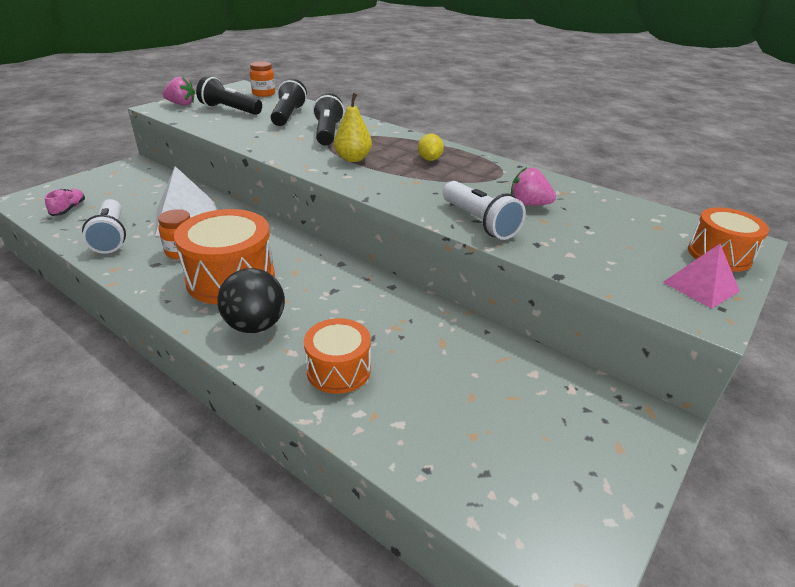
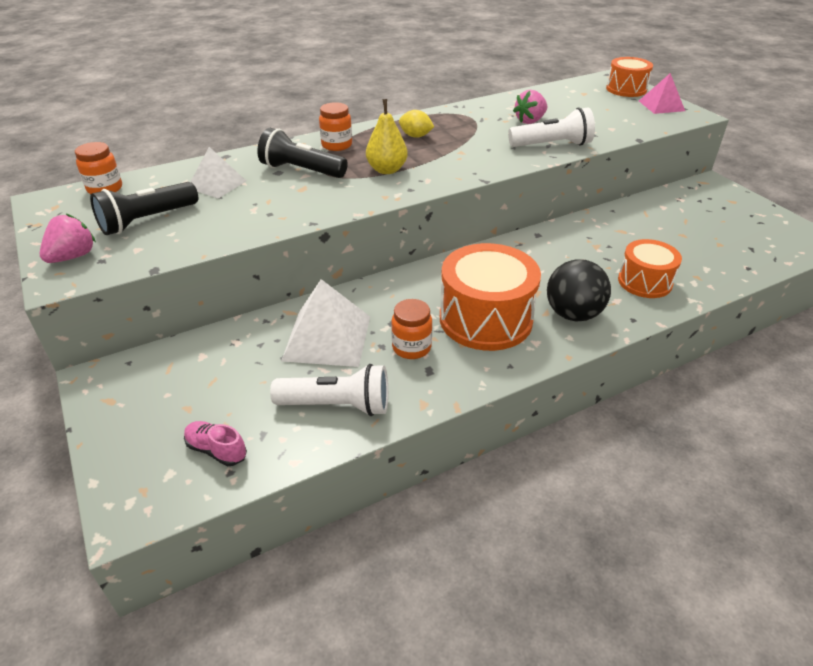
camera: 65 degrees left, 5 degrees up
black flashlight [271,79,307,126] -> white pyramid [191,147,246,199]
none -> orange jar [319,102,352,151]

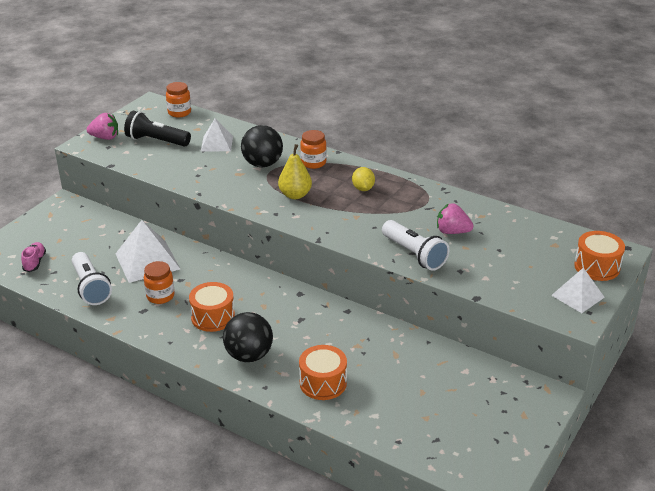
camera: 60 degrees right, 5 degrees down
black flashlight [257,128,348,178] -> black ball [241,125,283,167]
orange drum [440,243,541,351] -> orange drum [189,282,235,332], size x0.61
pink pyramid [639,73,685,114] -> white pyramid [551,268,605,313]

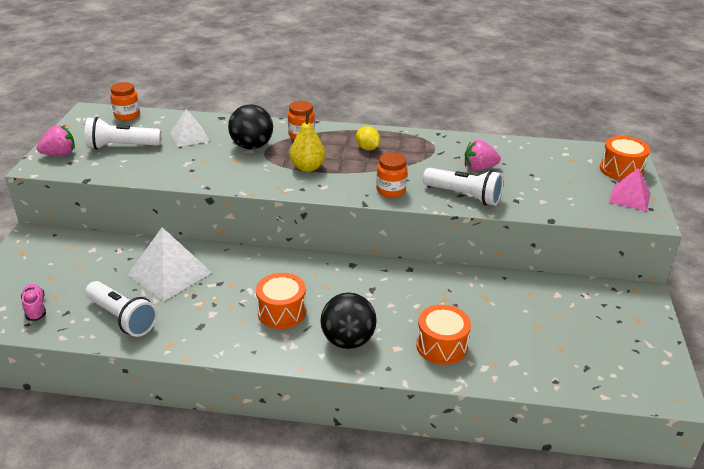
camera: 25 degrees left, 0 degrees up
black flashlight [124,111,191,147] -> white flashlight [85,117,161,149]
orange jar [144,261,175,304] -> orange jar moved to [376,153,407,198]
white pyramid [551,268,605,313] -> pink pyramid [609,168,651,211]

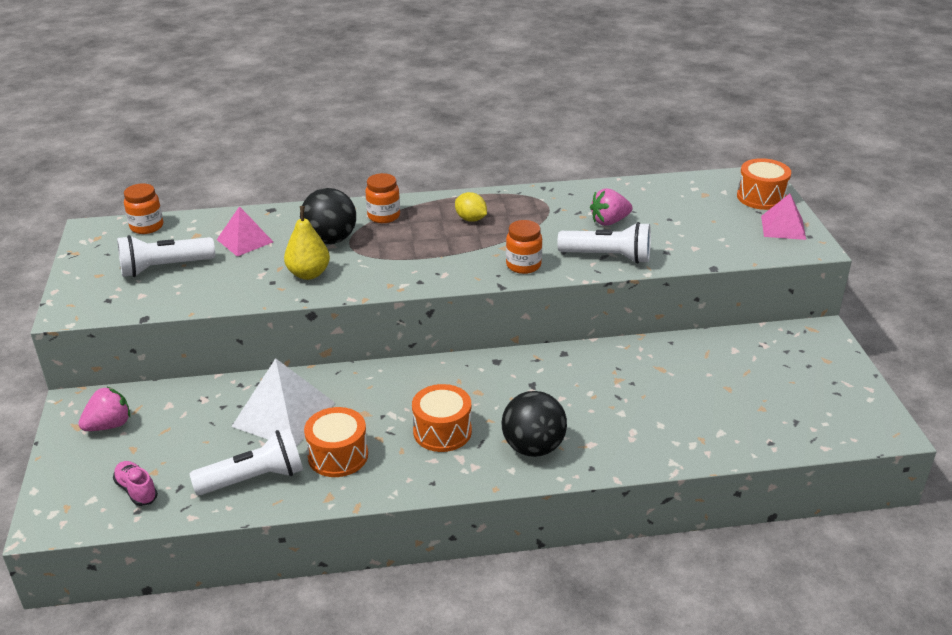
camera: 15 degrees left, 0 degrees up
pink strawberry [36,125,75,156] -> pink strawberry moved to [78,387,130,431]
white flashlight [85,281,158,337] -> white flashlight turned 45 degrees counterclockwise [190,428,303,495]
white pyramid [170,109,209,147] -> pink pyramid [217,206,273,257]
yellow pear [290,112,325,172] -> yellow pear moved to [284,206,330,280]
orange drum [416,305,471,365] -> orange drum moved to [304,407,368,477]

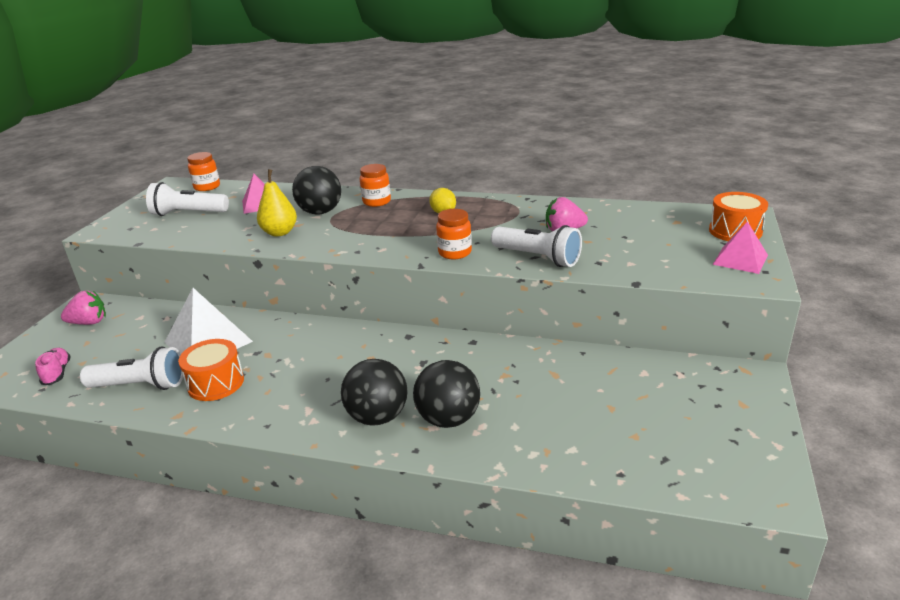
camera: 25 degrees right, 5 degrees down
orange drum [412,384,472,452] -> none
none -> black ball [413,360,480,428]

